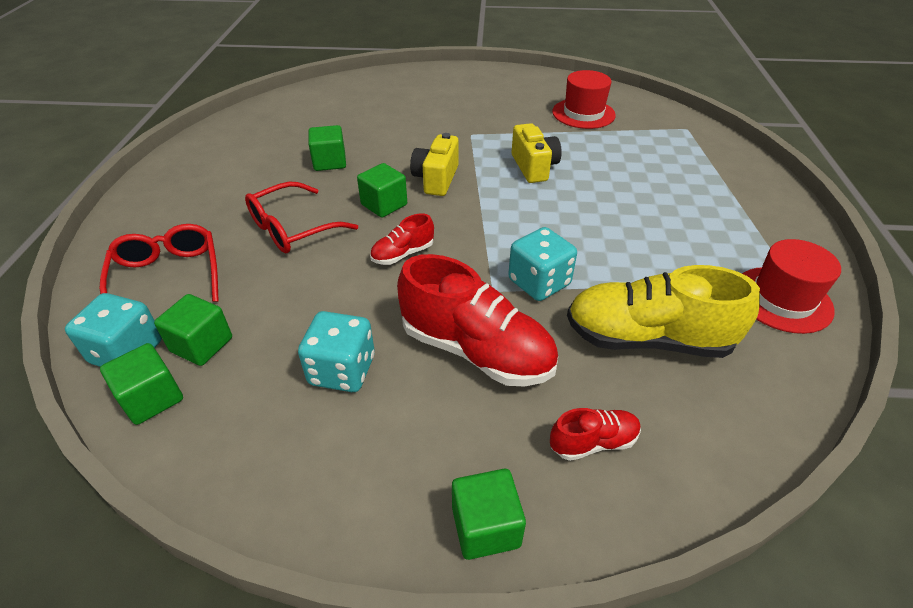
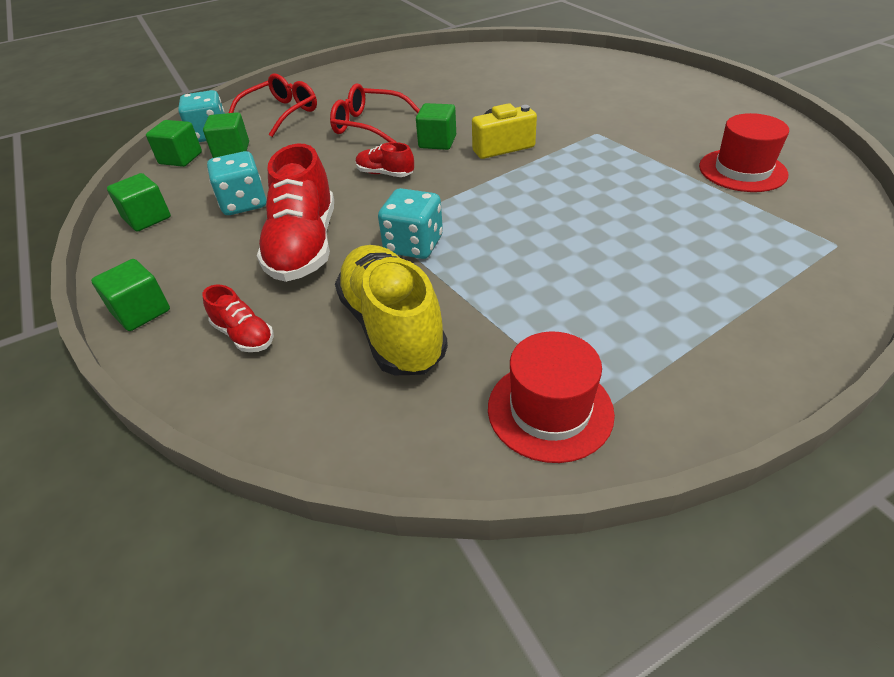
camera: 60 degrees right, 0 degrees up
green cube [308,125,346,171] -> green cube moved to [107,173,171,231]
yellow camera [512,123,562,183] -> none

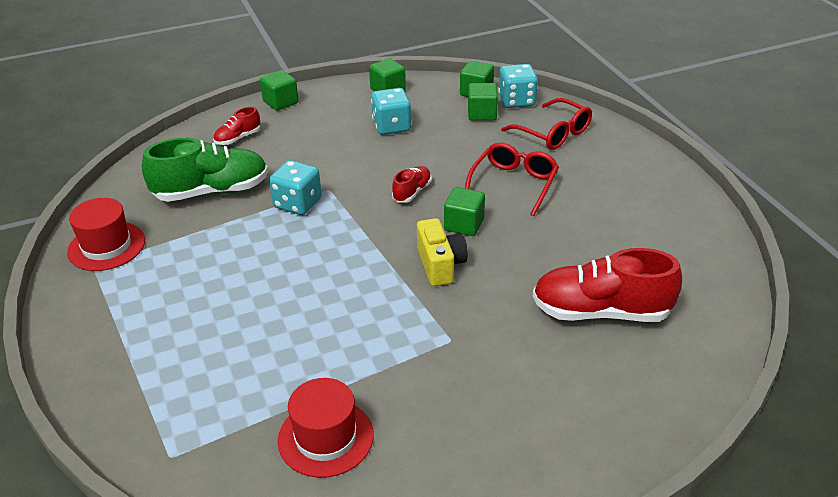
camera: 95 degrees right, 5 degrees down
red shoe [257,144,334,282] -> red shoe moved to [533,248,682,322]
yellow shoe [335,245,448,375] -> green shoe [142,138,268,202]

